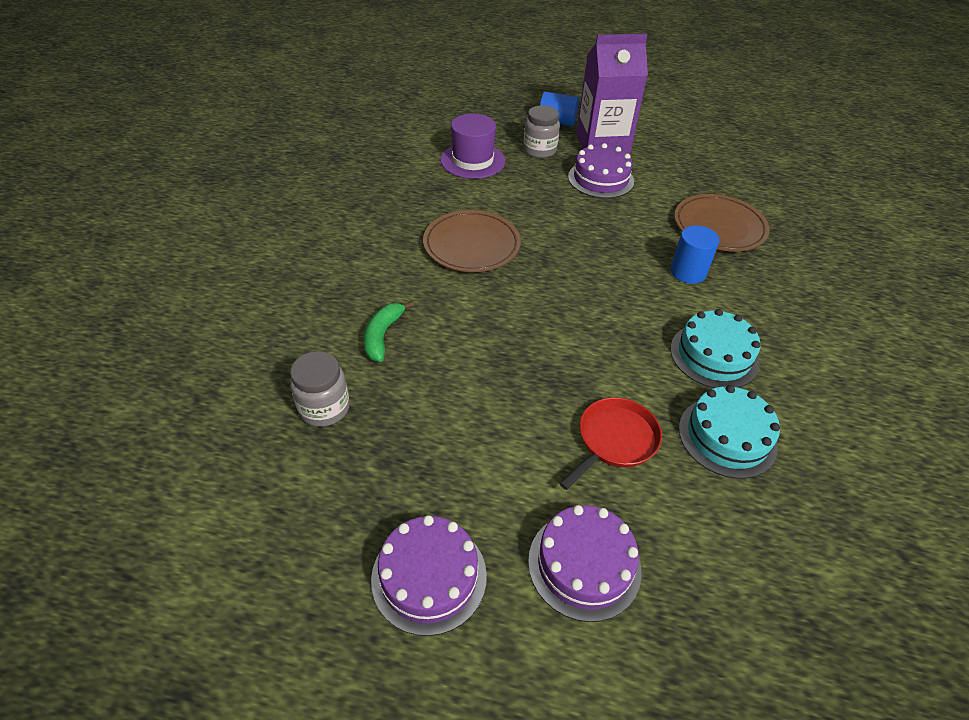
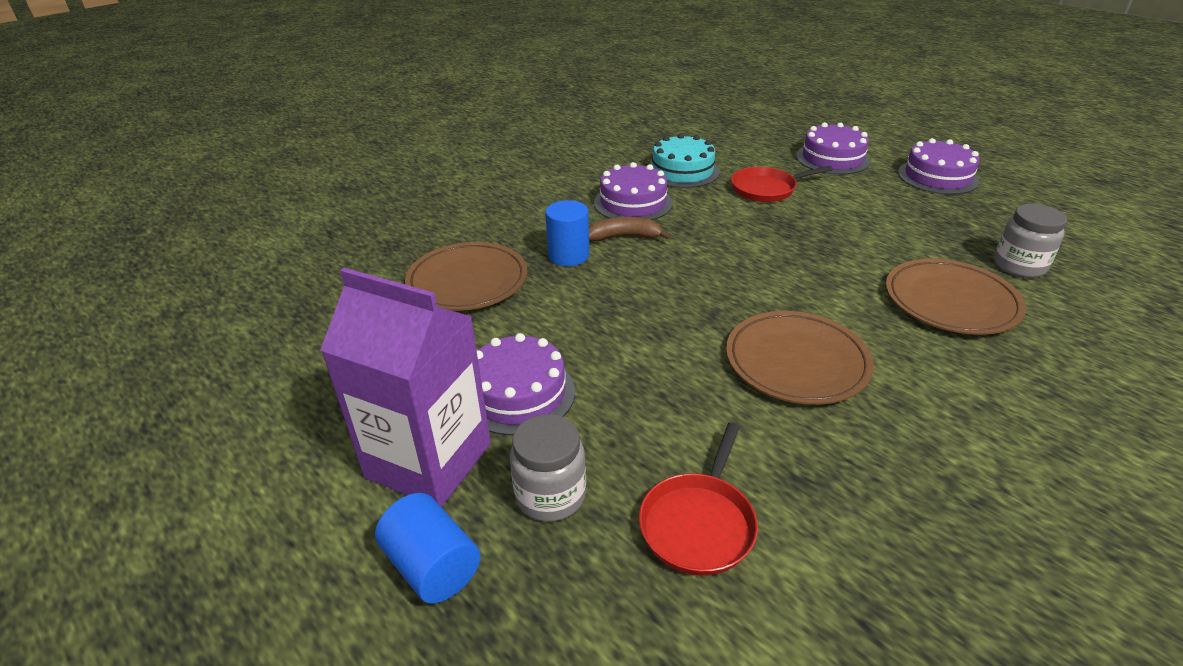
camera: 145 degrees left, 10 degrees down
green banana [364,301,414,362] -> brown plate [886,259,1026,335]
purple hat [440,113,505,179] -> red pan [639,422,758,576]
turquoise cake [671,309,761,388] -> purple cake [594,162,673,220]
none -> brown banana [589,217,671,242]

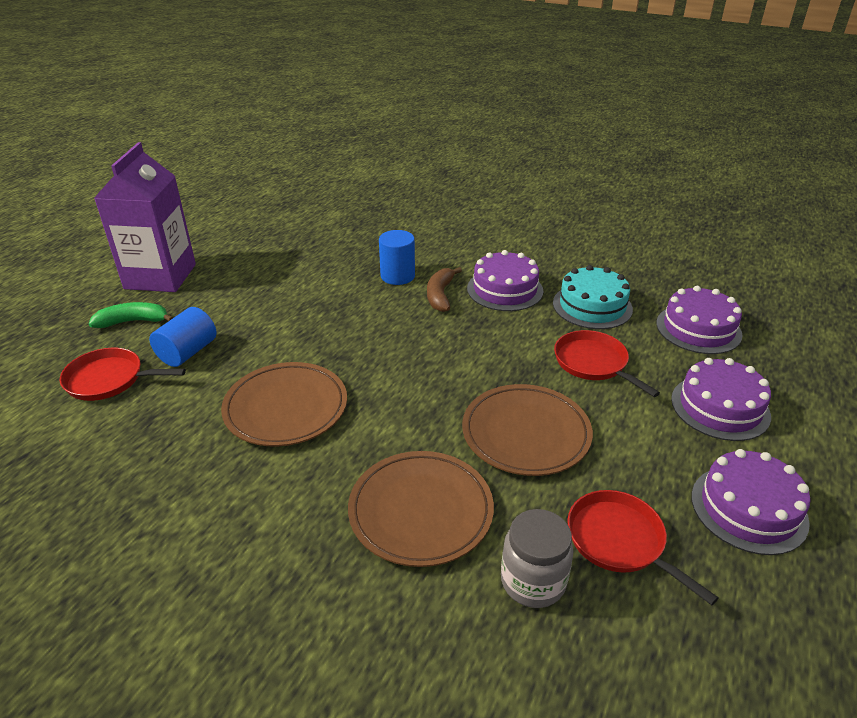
camera: 70 degrees right, 0 degrees up
blue cylinder [375,493,480,604] -> blue cylinder moved to [149,307,216,367]
brown plate [405,242,527,311] -> brown plate moved to [462,384,593,476]
purple cake [477,333,575,435] -> purple cake moved to [656,286,743,354]
grey jar [510,414,586,522] -> green banana [89,302,173,328]
brown banana [589,217,671,242] -> brown banana turned 150 degrees counterclockwise [427,267,462,312]
none -> red pan [567,490,718,605]

